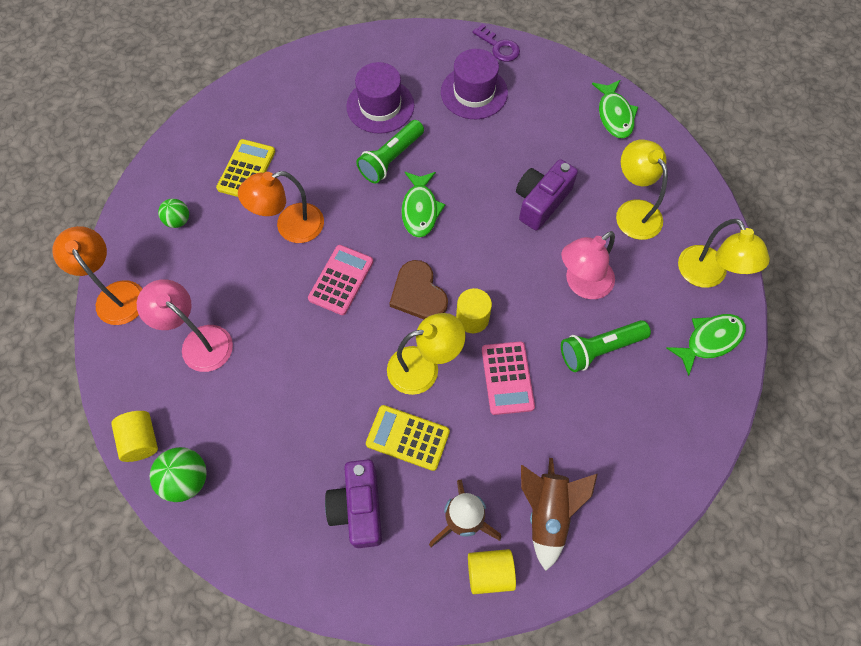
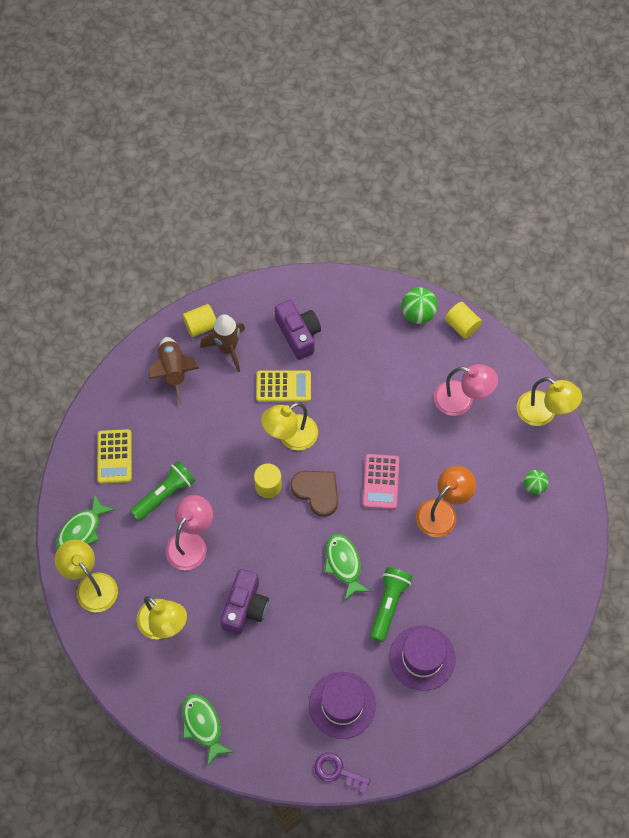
camera: 160 degrees right, 0 degrees up
orange lamp [52,226,142,325] -> yellow lamp [517,377,582,426]
yellow calculator [216,139,275,197] -> yellow calculator moved to [97,429,132,484]
pink calculator [482,341,535,415] -> none

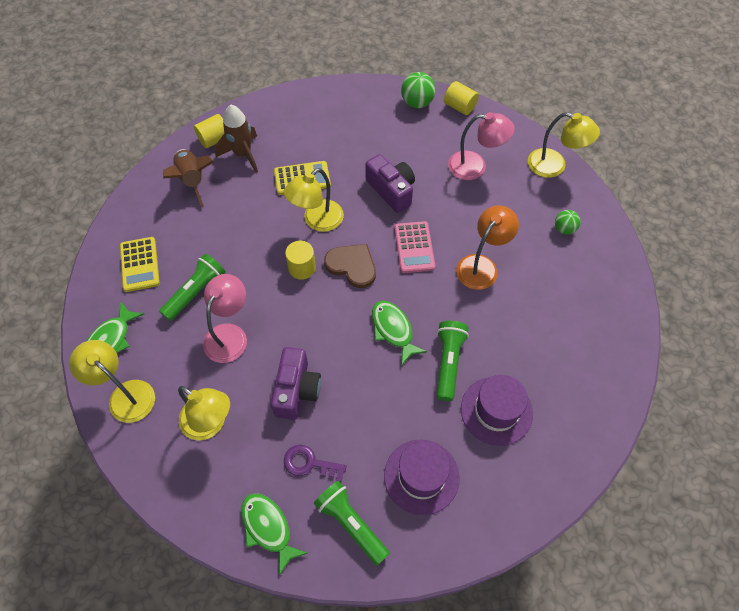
camera: 10 degrees left, 5 degrees down
purple camera [275,300,321,360] -> purple camera moved to [365,154,415,213]
purple key [314,752,370,794] -> purple key moved to [284,445,346,482]
none -> green flashlight [314,481,390,566]

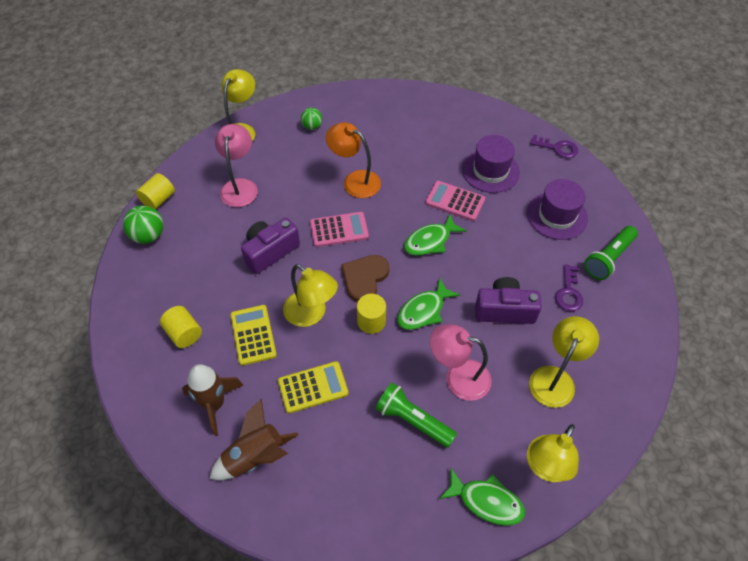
camera: 95 degrees left, 5 degrees down
yellow calculator [120,237,160,292] -> yellow calculator moved to [278,361,348,413]
yellow cylinder [194,114,224,148] -> yellow cylinder moved to [160,306,202,348]
green fish [241,493,308,576] -> green fish moved to [397,278,460,330]
green flashlight [437,321,469,401] -> pink calculator [425,181,485,221]
none -> purple key [530,135,578,158]

